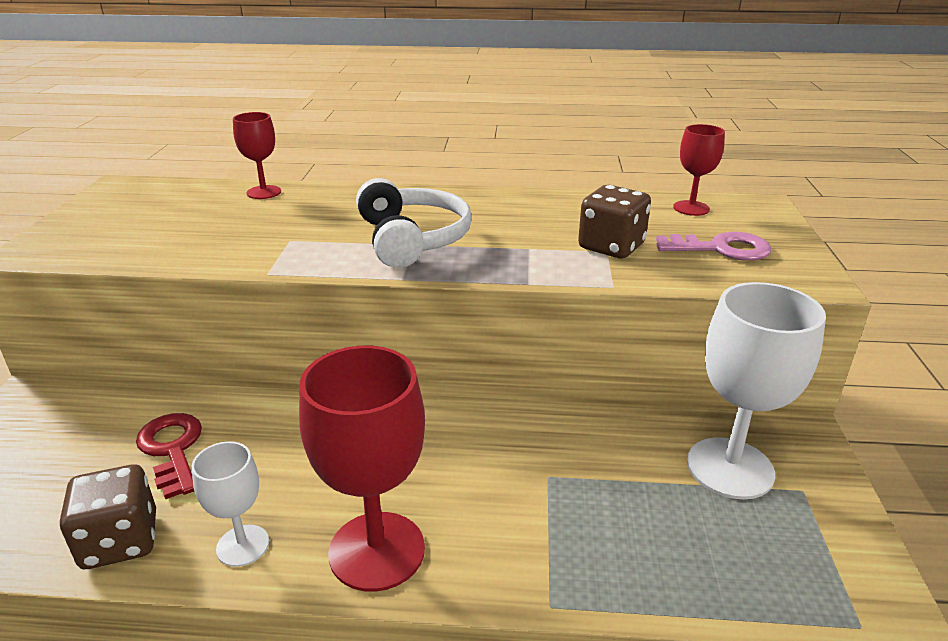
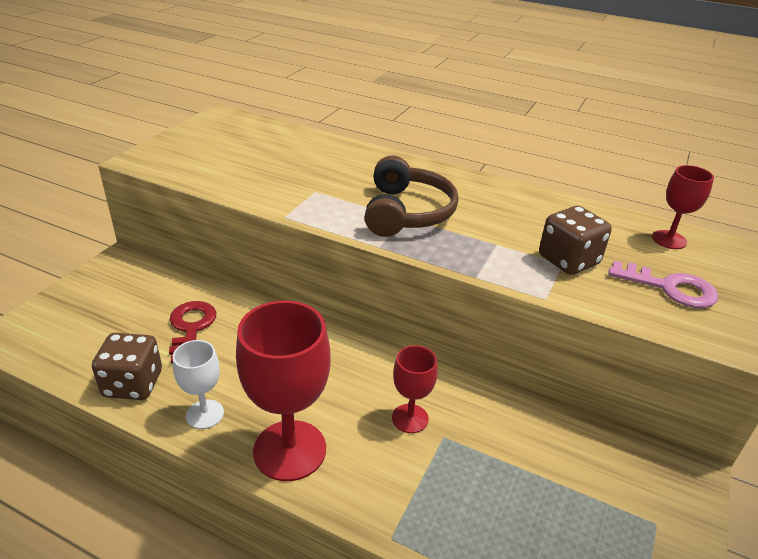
camera: 20 degrees right, 5 degrees up
red goblet [233,112,281,199] -> red goblet moved to [392,345,438,433]
white headphones [356,178,472,268] -> brown headphones [364,155,459,237]
white goblet [687,282,826,499] -> none

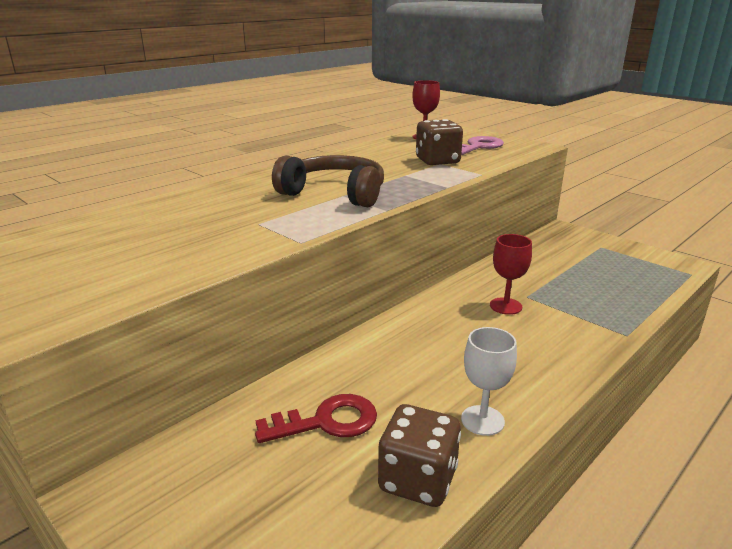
camera: 70 degrees left, 10 degrees down
red key [169,301,216,364] -> red key turned 150 degrees clockwise [255,394,377,443]
red goblet [236,301,331,481] -> none

